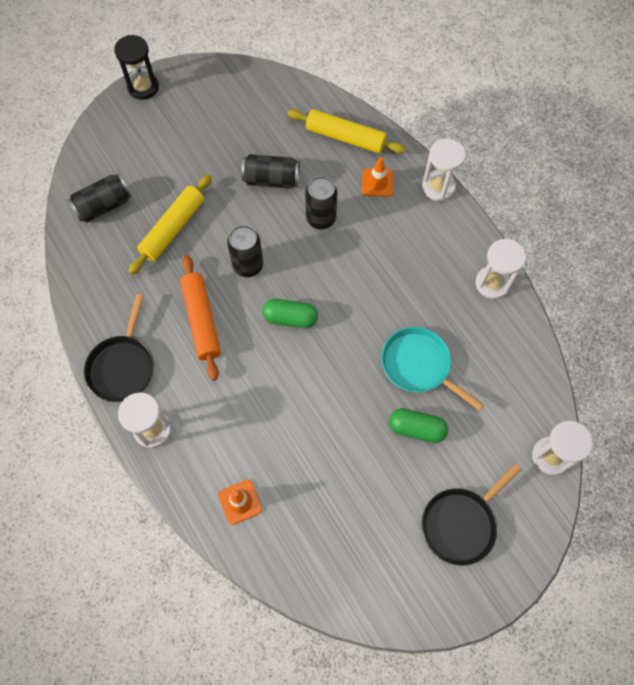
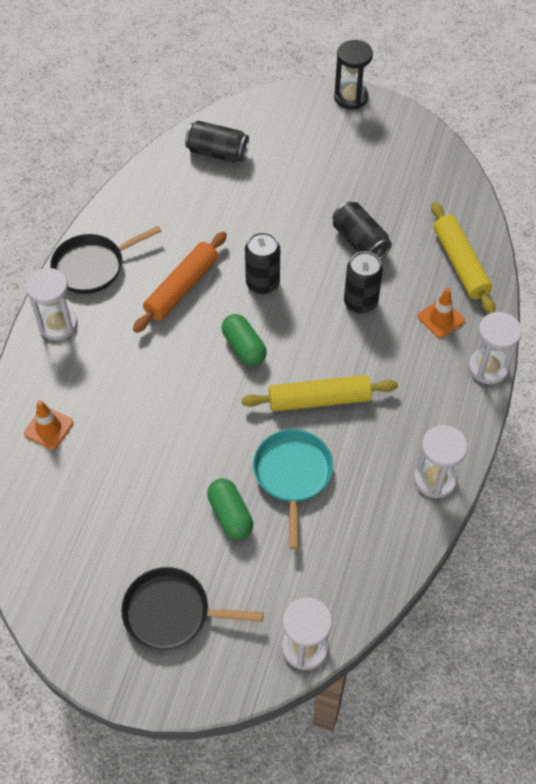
camera: 50 degrees right, 10 degrees down
yellow rolling pin [129,174,212,275] -> yellow rolling pin moved to [241,375,398,411]

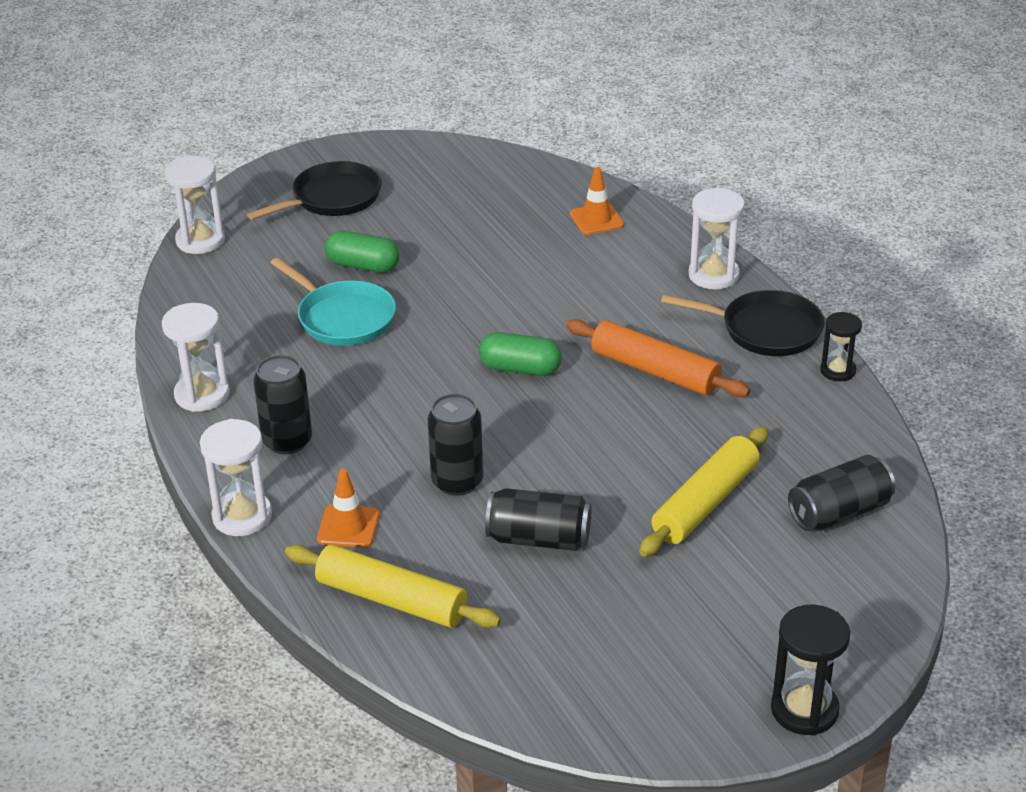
camera: 135 degrees right, 20 degrees down
black pan [50,226,162,294] -> black pan turned 90 degrees clockwise [661,290,825,356]
orange rolling pin [133,232,227,333] -> orange rolling pin turned 45 degrees counterclockwise [566,319,750,397]
yellow rolling pin [241,375,398,411] -> yellow rolling pin moved to [639,426,769,557]
black can [245,232,280,294] -> black can moved to [253,355,312,454]
none -> black hourglass [820,312,862,381]

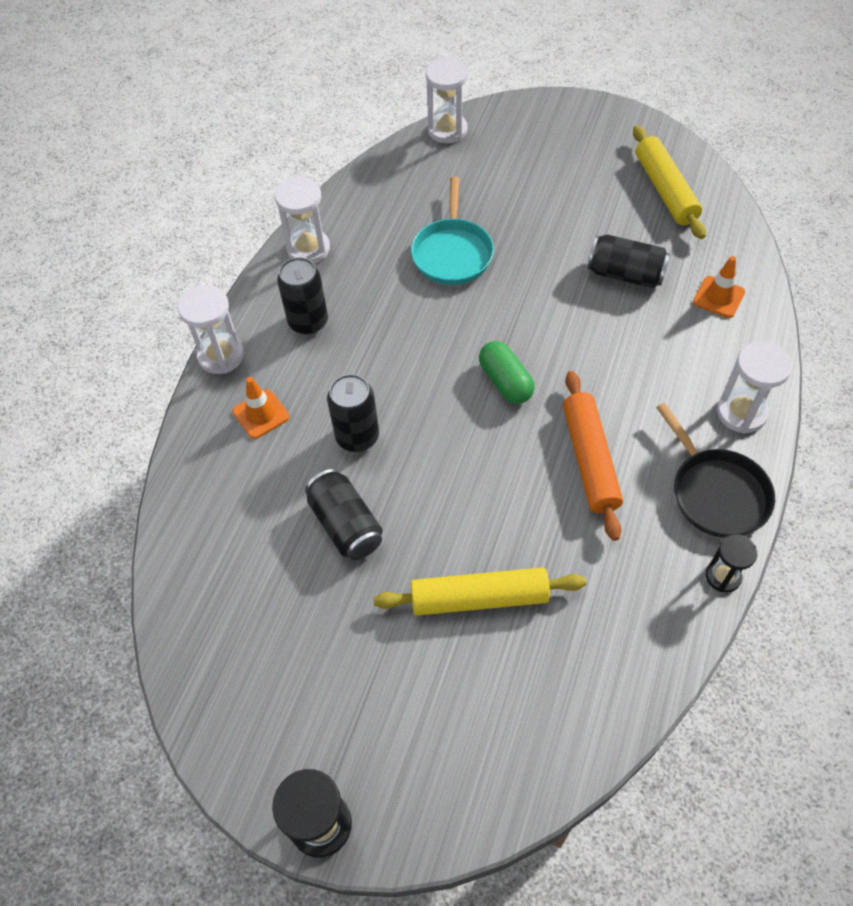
camera: 50 degrees right, 20 degrees up
black pan [247,161,382,220] -> none
yellow rolling pin [285,545,501,628] -> yellow rolling pin moved to [633,126,706,239]
green capsule [325,231,400,273] -> none
black can [788,455,895,531] -> black can moved to [588,234,670,288]

